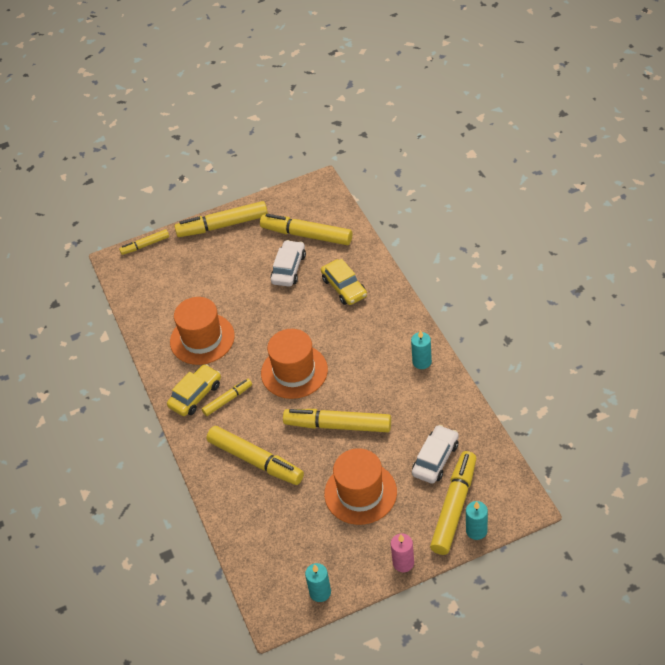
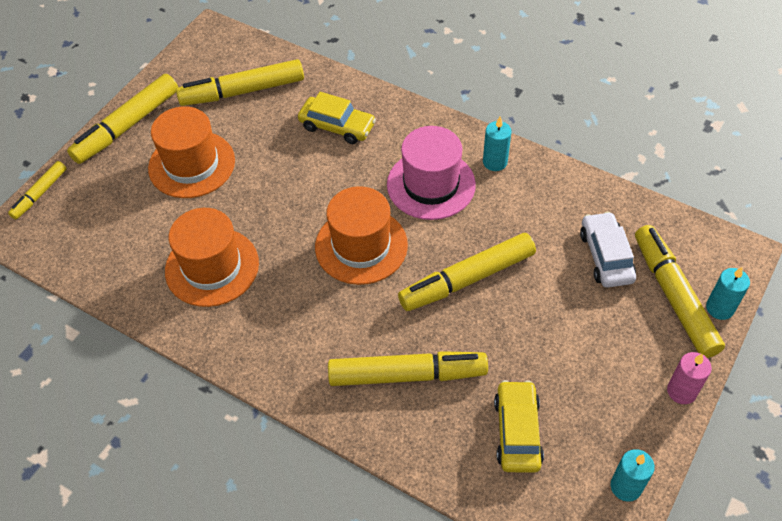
camera: 40 degrees left, 5 degrees up
yellow car [167,364,221,416] -> yellow car moved to [494,380,544,473]
yellow marker [202,379,252,416] -> none
white car [270,240,306,287] -> none
orange hat [324,448,397,525] -> orange hat moved to [148,106,235,198]
none -> pink hat [387,126,476,220]

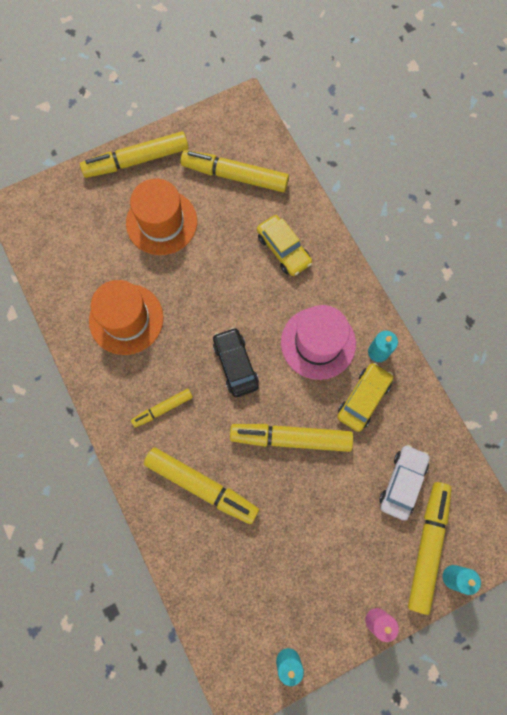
camera: 30 degrees right, 20 degrees up
yellow marker [8,161,67,220] -> yellow marker moved to [131,389,193,428]
orange hat [315,186,408,285] -> black car [213,327,259,397]
yellow car [494,380,544,473] -> yellow car moved to [337,363,393,432]

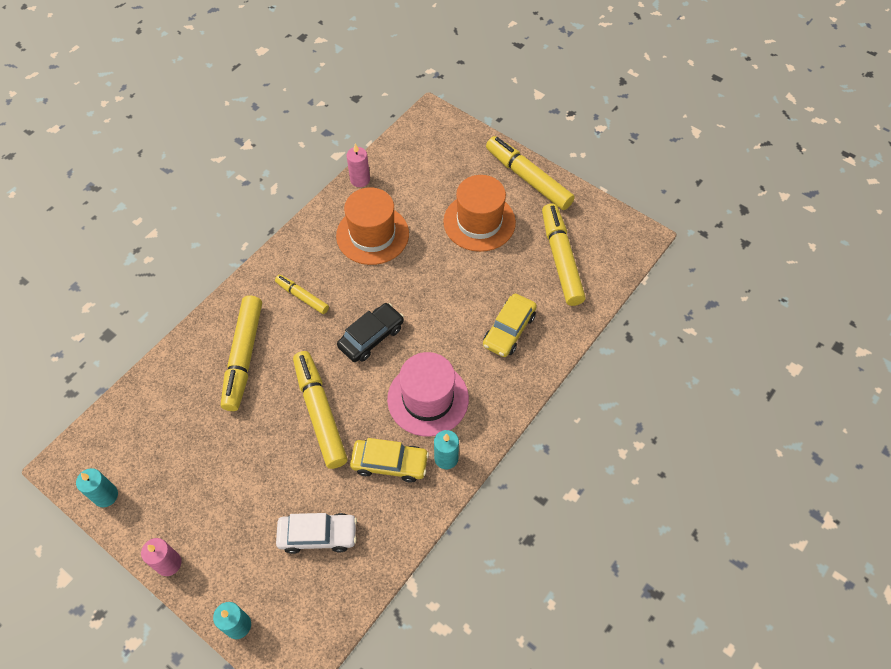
camera: 65 degrees right, 15 degrees down
yellow marker [408,482,452,615] -> none
none -> pink candle [347,144,370,187]

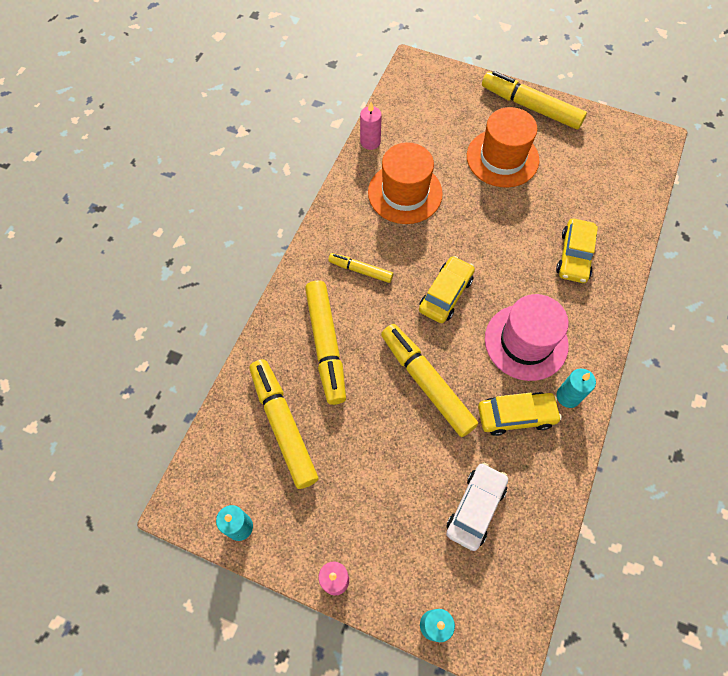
camera: 15 degrees left, 5 degrees up
white car [276,513,357,554] -> white car turned 45 degrees counterclockwise [446,463,508,551]
black car [337,303,404,362] -> yellow car [419,256,475,323]
yellow marker [542,203,586,306] -> yellow marker moved to [249,359,318,489]

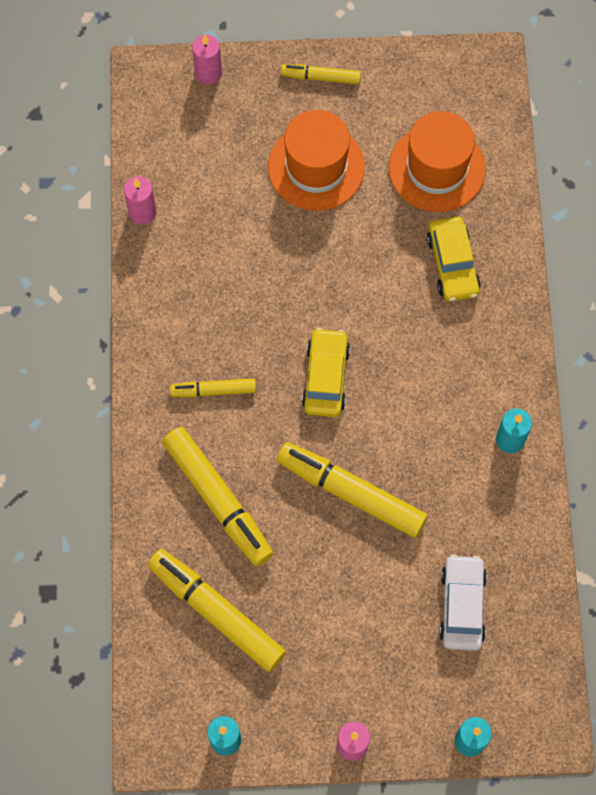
camera: 25 degrees left, 5 degrees up
orange hat [368,142,443,224] -> orange hat moved to [389,111,486,212]
yellow car [478,392,562,436] -> none
yellow marker [482,71,587,130] -> yellow marker [281,64,361,85], size x0.54
pink hat [485,294,569,381] -> none
none -> pink candle [192,35,222,85]

